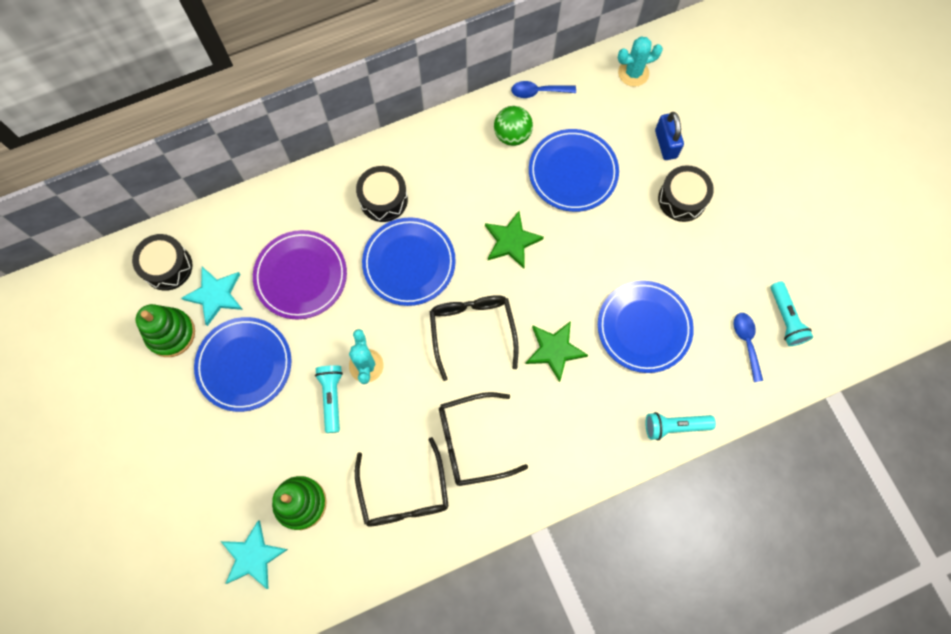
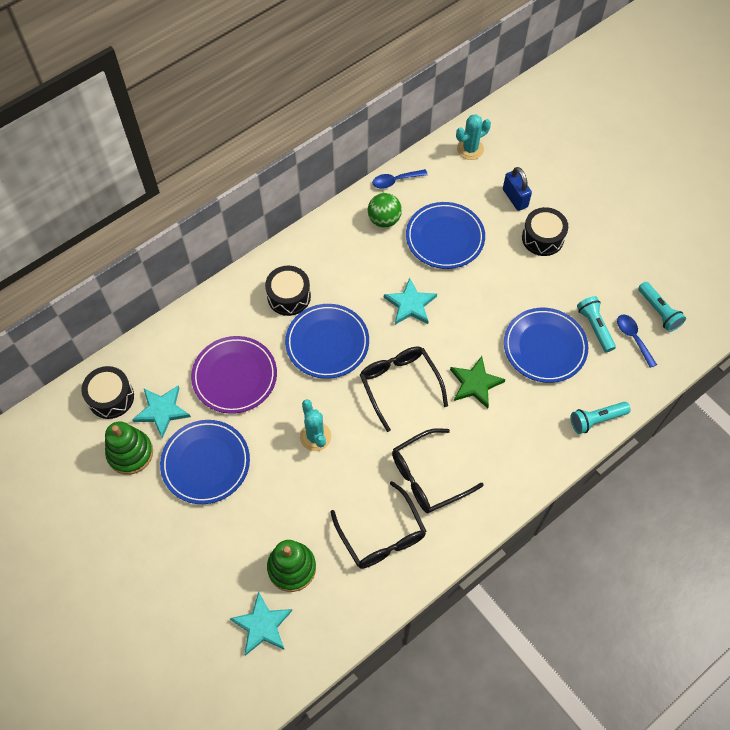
camera: 15 degrees left, 10 degrees down
turquoise flashlight [315,365,343,433] -> turquoise flashlight moved to [577,296,616,352]
green star [485,211,544,269] -> turquoise star [384,278,437,325]

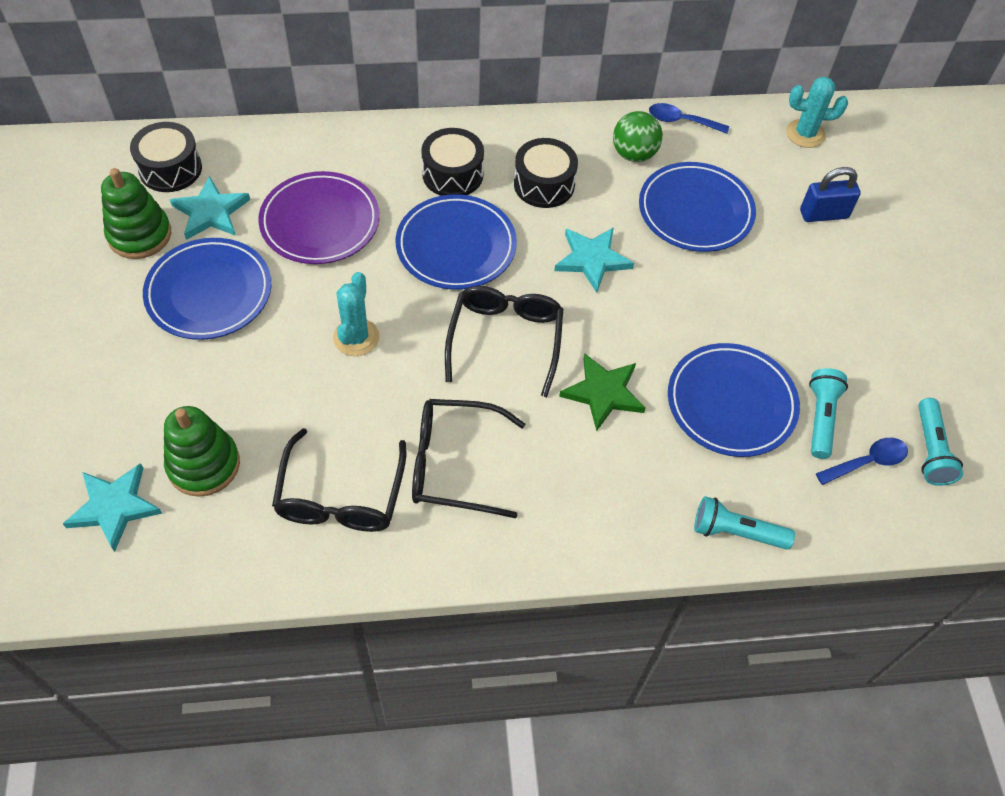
camera: 30 degrees right, 5 degrees down
blue padlock [503,167,532,211] -> blue padlock turned 75 degrees clockwise [800,167,861,222]
black drum [522,207,568,256] -> black drum moved to [514,138,578,208]
blue spoon [617,314,657,368] -> blue spoon turned 60 degrees clockwise [816,438,908,485]

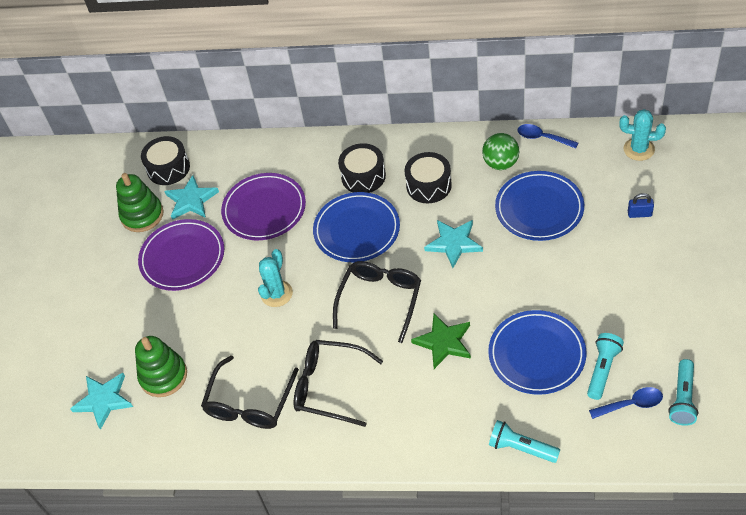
camera: 20 degrees right, 5 degrees down
blue plate [143,238,271,340] -> purple plate [138,219,224,291]
blue padlock [800,167,861,222] -> blue padlock [628,193,654,218], size x0.64

